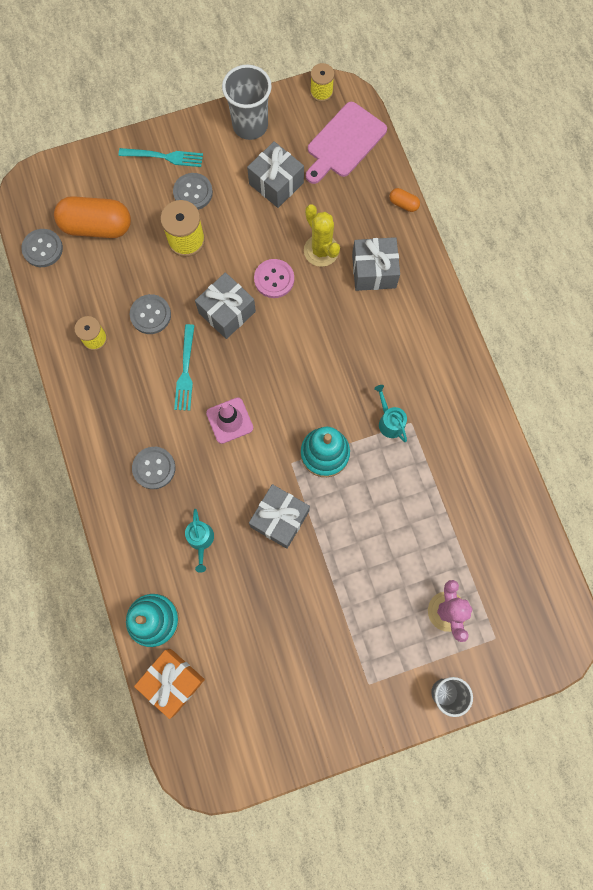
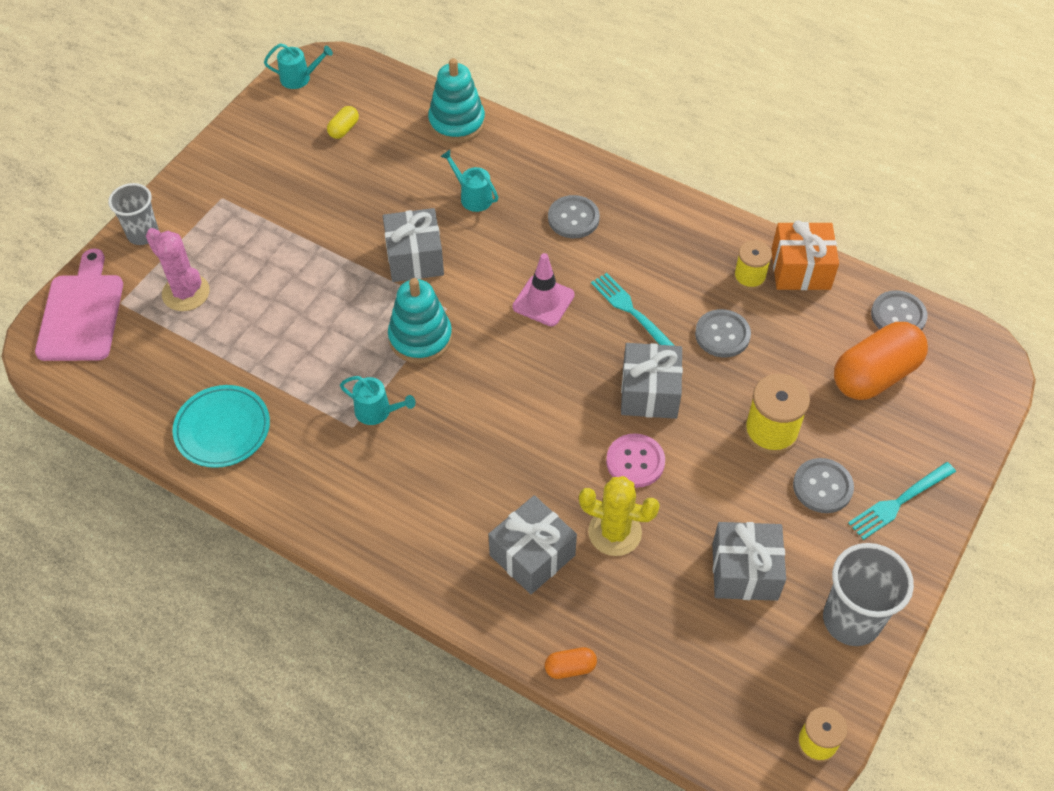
camera: 140 degrees right, 20 degrees down
orange gift [134,649,205,719] -> orange gift moved to [771,220,839,290]
pink cutting board [306,102,387,184] -> pink cutting board moved to [35,248,123,361]
none -> turquoise plate [172,385,270,468]
none -> turquoise watering can [264,44,333,89]
none -> yellow capsule [327,106,359,139]

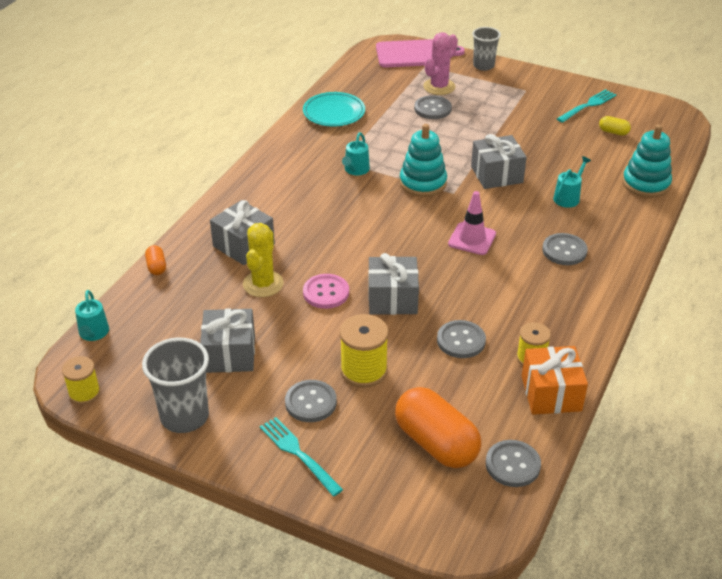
camera: 85 degrees right, 15 degrees down
turquoise watering can [264,44,333,89] -> turquoise watering can moved to [75,290,109,341]
turquoise fork [591,273,675,346] -> turquoise fork moved to [557,89,616,123]
none -> grey button [414,95,452,119]

